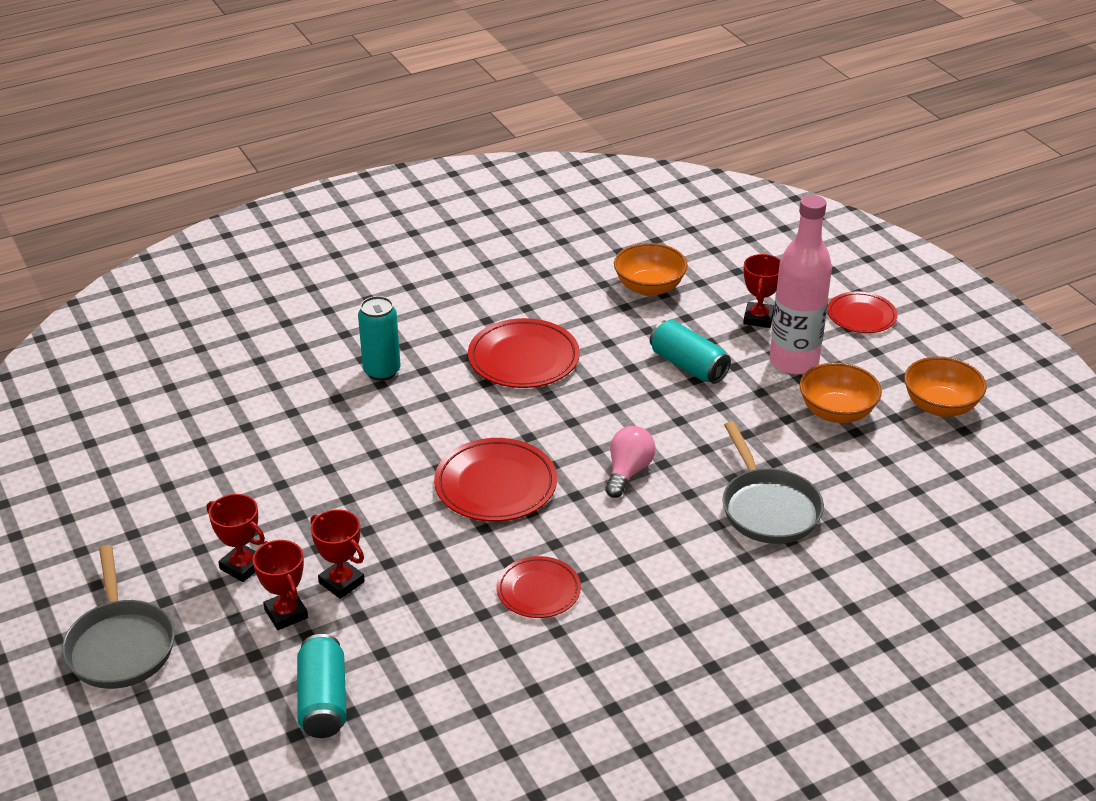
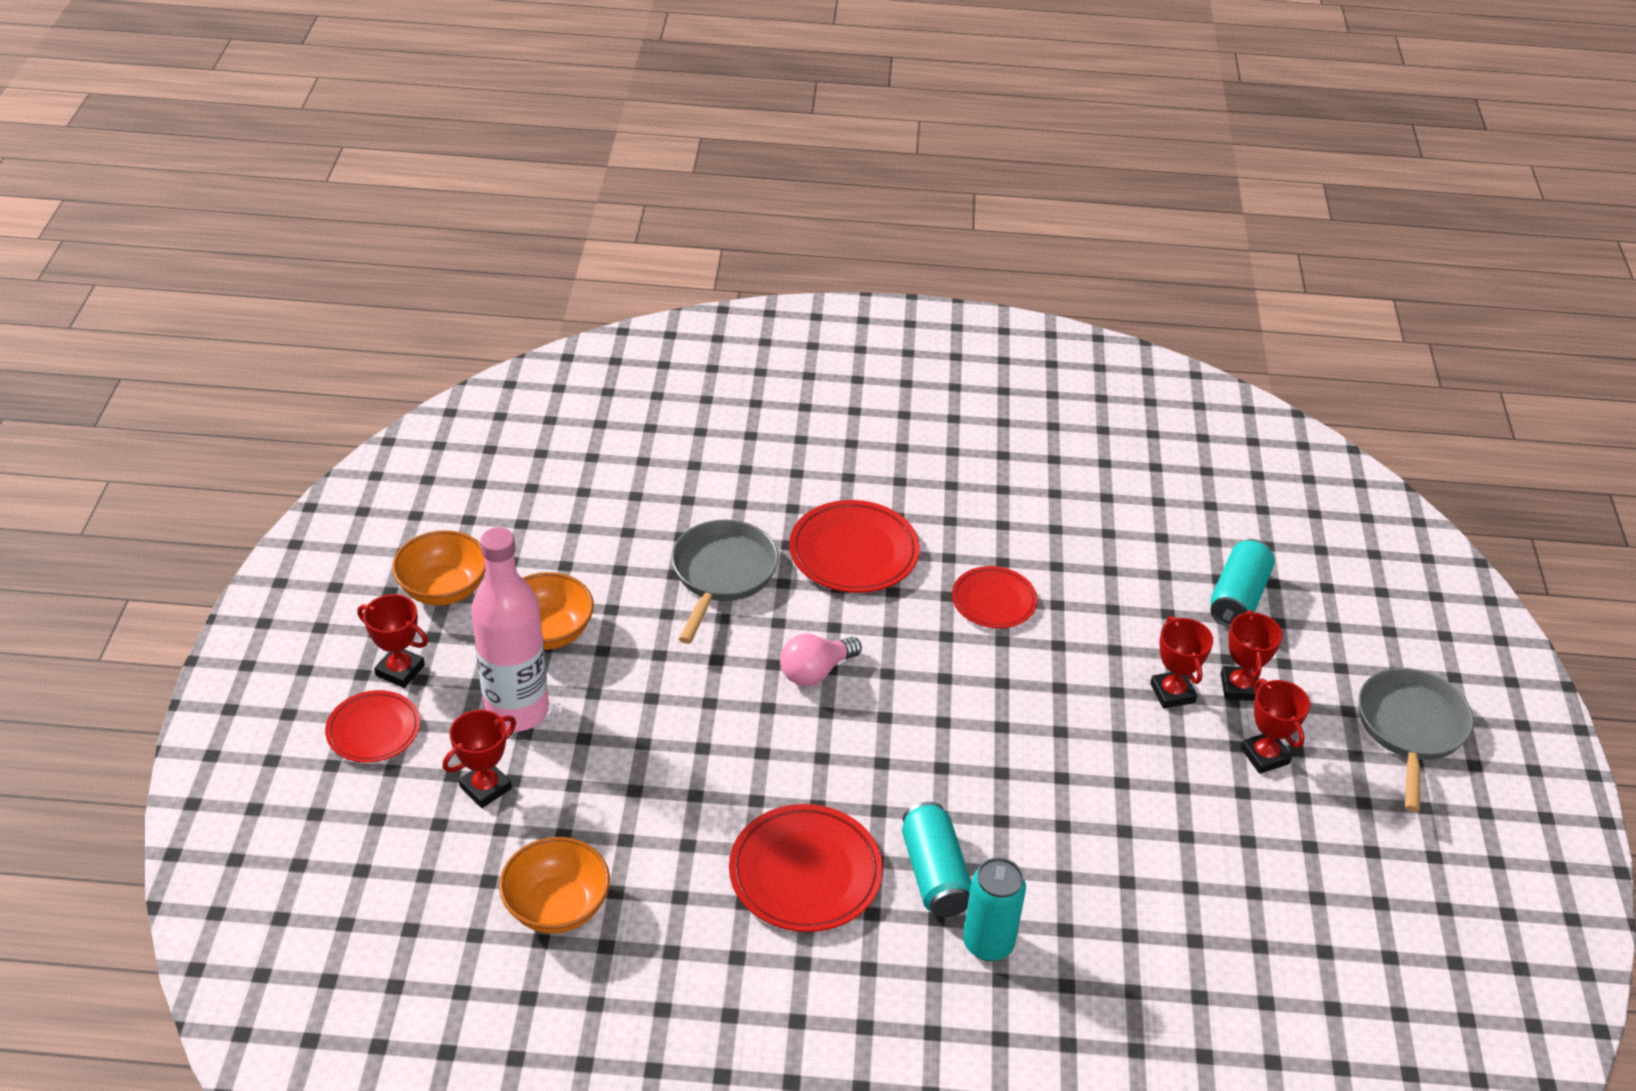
camera: 150 degrees left, 5 degrees up
red plate [434,438,557,522] -> red plate moved to [789,500,920,593]
turquoise can [650,320,731,384] -> turquoise can moved to [902,802,971,917]
none -> red trophy [357,594,428,688]

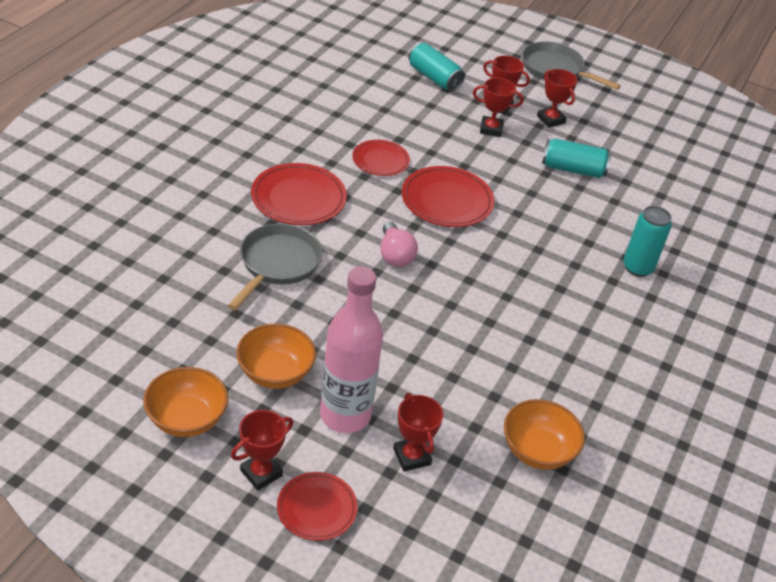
camera: 70 degrees left, 0 degrees up
grey pan [672,519,778,644] -> grey pan turned 75 degrees clockwise [228,223,322,310]
red plate [729,804,883,932] -> red plate moved to [402,166,495,227]
turquoise can [902,802,971,917] -> turquoise can moved to [542,139,611,178]
red trophy [1241,679,1310,774] -> red trophy turned 60 degrees clockwise [537,69,577,128]

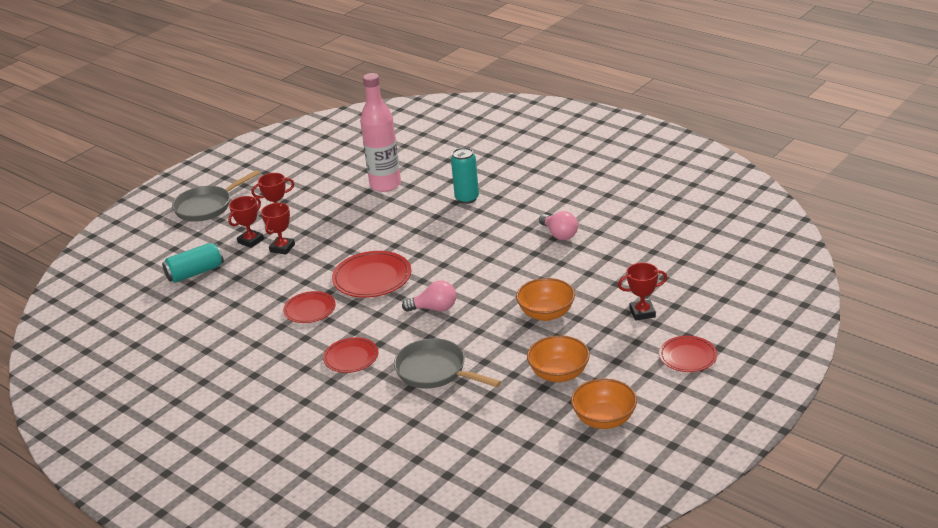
camera: 70 degrees left, 10 degrees down
red trophy [231,410,293,491] -> none
red plate [251,163,347,225] -> red plate [323,337,378,373], size x0.64
pink bottle [320,266,383,433] -> pink bottle moved to [360,73,401,192]
orange bowl [504,399,585,470] -> orange bowl moved to [516,278,575,321]
turquoise can [542,139,611,178] -> none
none -> pink light bulb [539,211,578,240]

